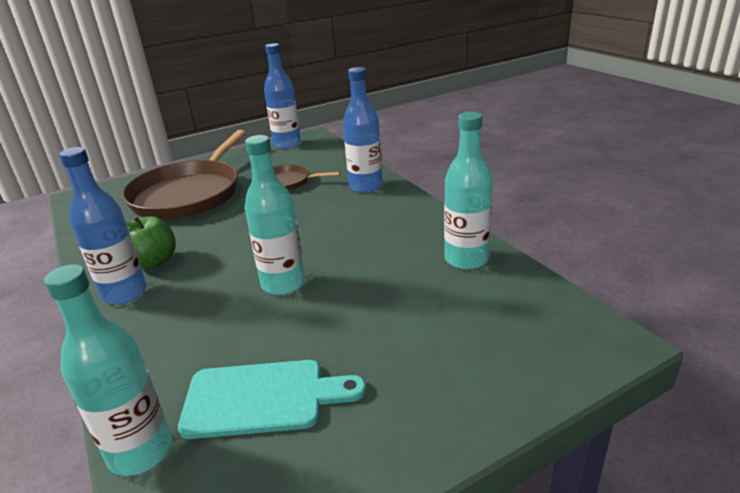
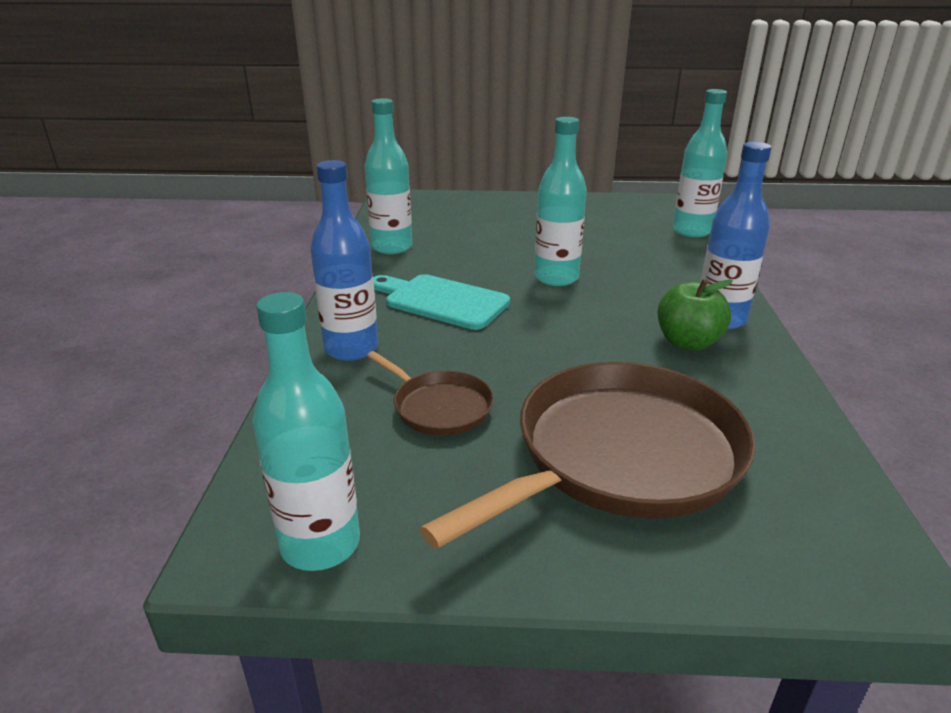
camera: 150 degrees left, 0 degrees up
turquoise cutting board [178,360,366,439] -> turquoise cutting board moved to [373,274,510,330]
blue bottle [264,43,301,149] -> turquoise bottle [253,292,360,571]

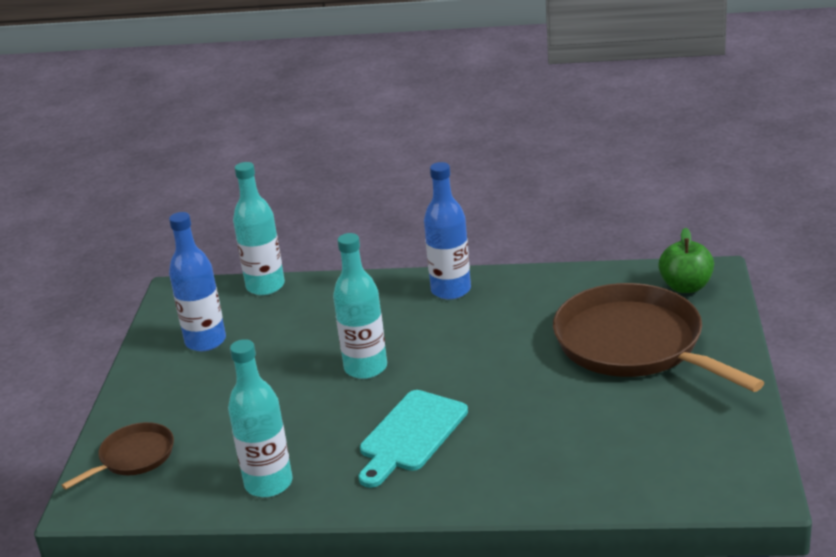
camera: 85 degrees left, 0 degrees up
turquoise bottle [253,292,360,571] -> none
blue bottle [310,160,378,361] -> blue bottle moved to [169,212,226,351]
brown pan [367,351,494,436] -> brown pan moved to [62,422,174,490]
green apple [658,279,733,351] -> green apple moved to [658,228,714,293]

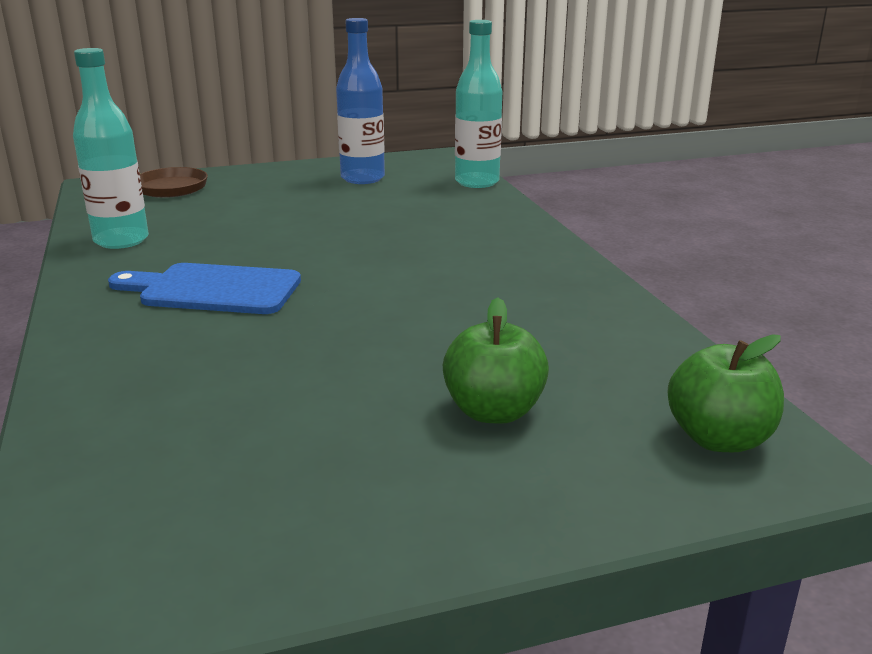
camera: 65 degrees right, 5 degrees down
turquoise bottle [333,233,387,379] -> none
turquoise cutting board [359,390,468,488] -> blue cutting board [108,263,301,314]
blue bottle [424,162,471,299] -> none
brown pan [553,283,764,392] -> green apple [443,297,549,424]

